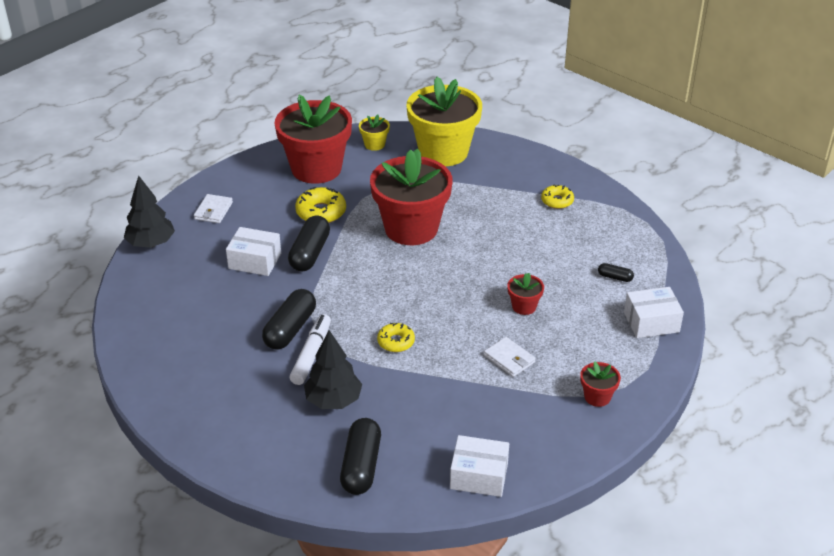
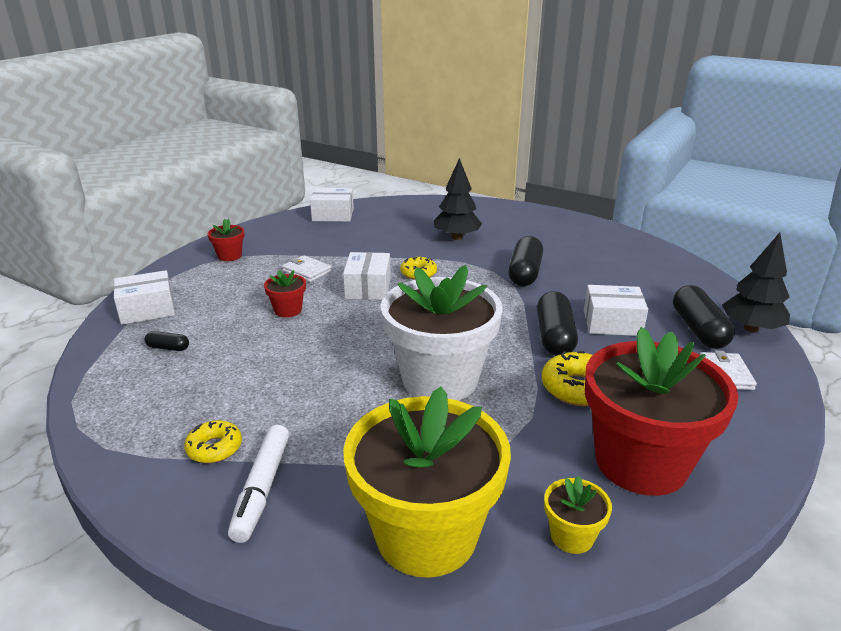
camera: 170 degrees right, 10 degrees down
white marker [289,314,331,385] -> white marker moved to [228,425,290,543]
black capsule [340,418,381,495] -> black capsule moved to [673,285,735,349]
red flower pot [370,149,452,245] -> white flower pot [381,265,503,401]
none -> white box [343,252,391,300]

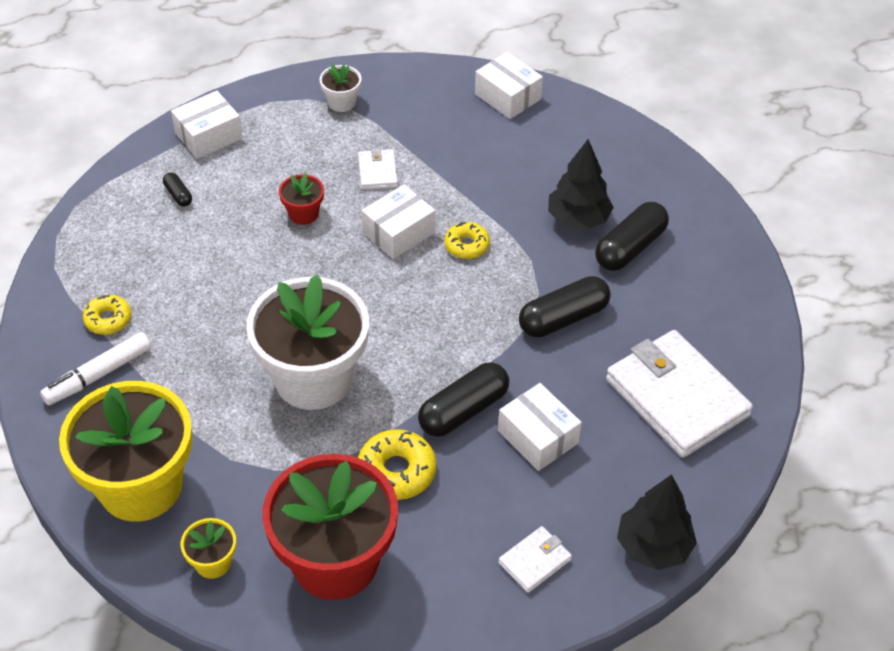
camera: 45 degrees right, 20 degrees up
white box [114,270,175,325] -> white box turned 60 degrees counterclockwise [171,91,243,159]
red flower pot [208,219,245,261] -> white flower pot [319,64,362,112]
black capsule [673,285,735,349] -> black capsule moved to [595,202,669,271]
none -> white wallet [606,330,753,458]

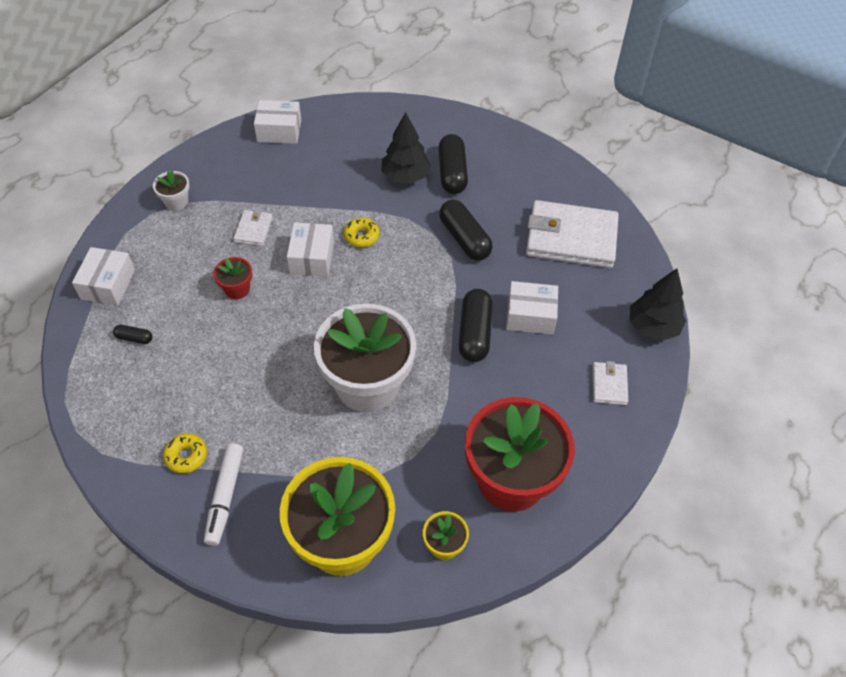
camera: 45 degrees left, 5 degrees up
white wallet [358,148,398,190] -> white wallet turned 60 degrees clockwise [233,209,273,246]
yellow donut [358,429,436,500] -> none
black capsule [519,276,611,338] -> black capsule turned 45 degrees counterclockwise [439,200,493,261]

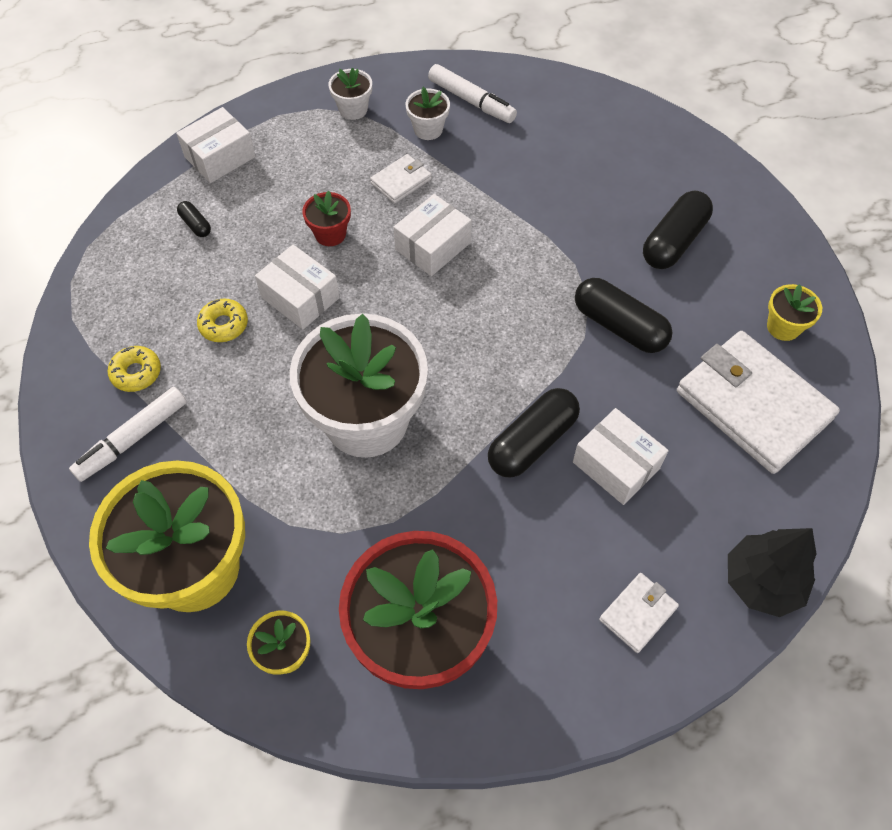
camera: 40 degrees right, 5 degrees up
white box [254,100,301,144] -> white box moved to [255,245,340,329]
yellow donut [344,218,379,247] -> yellow donut moved to [197,299,248,342]
black tree [382,112,431,184] -> none
black capsule [439,200,493,261] -> black capsule turned 60 degrees counterclockwise [575,278,673,353]
none -> white flower pot [406,87,450,140]
none -> white marker [428,64,517,123]
none -> yellow flower pot [767,284,822,341]

